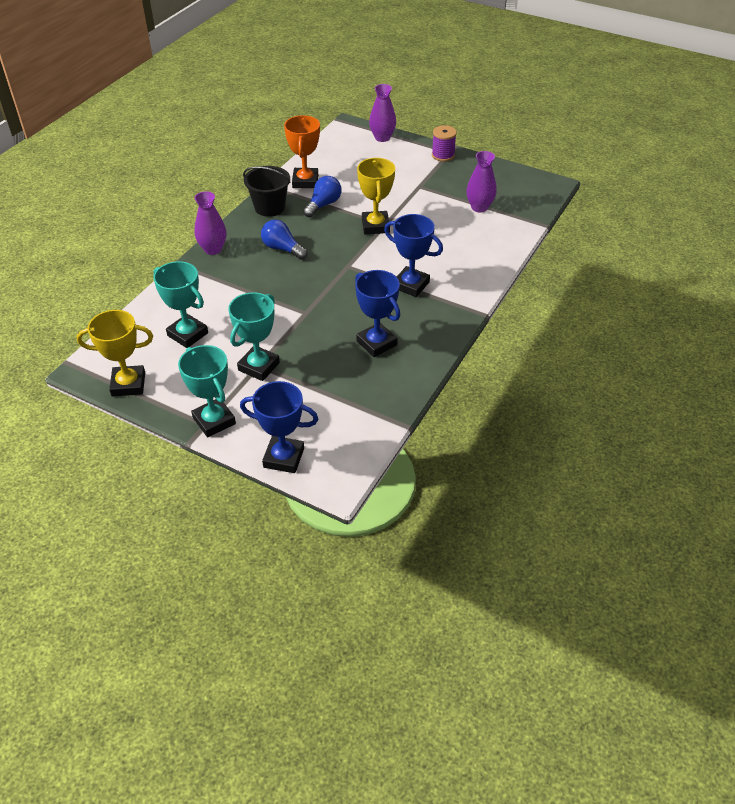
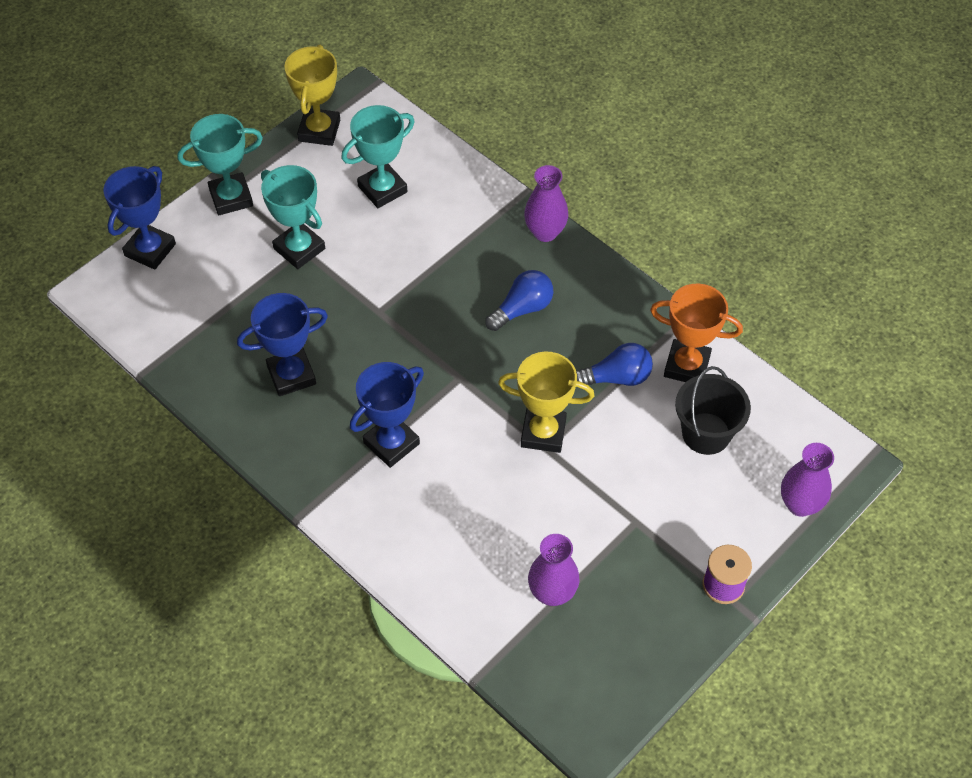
camera: 105 degrees right, 10 degrees up
black bucket [243,166,291,217] -> black bucket moved to [675,366,751,455]
blue light bulb [303,176,341,218] -> blue light bulb turned 60 degrees counterclockwise [576,343,653,386]

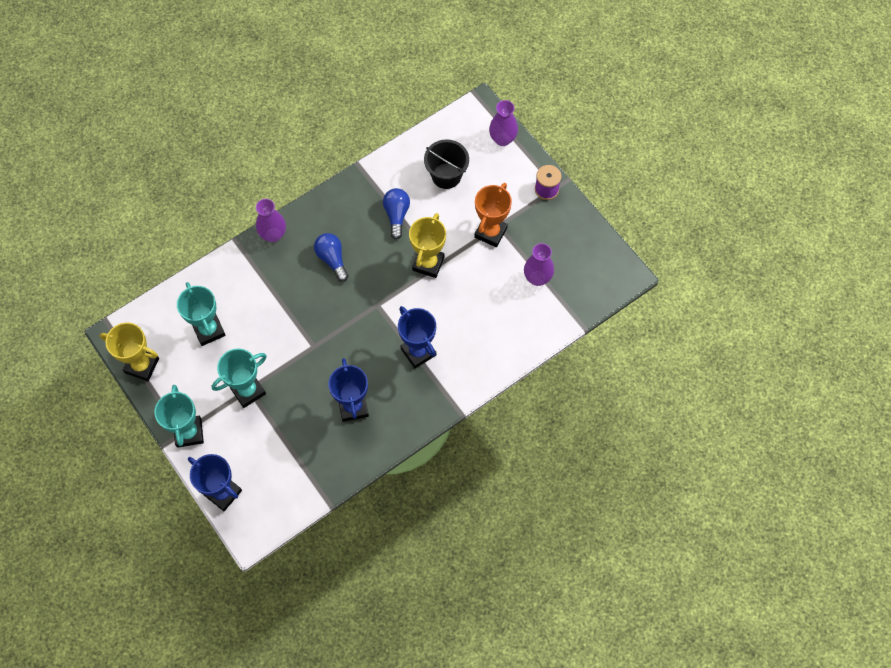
camera: 80 degrees left, 10 degrees up
orange trophy [650,284,743,382] -> orange trophy moved to [474,183,512,247]

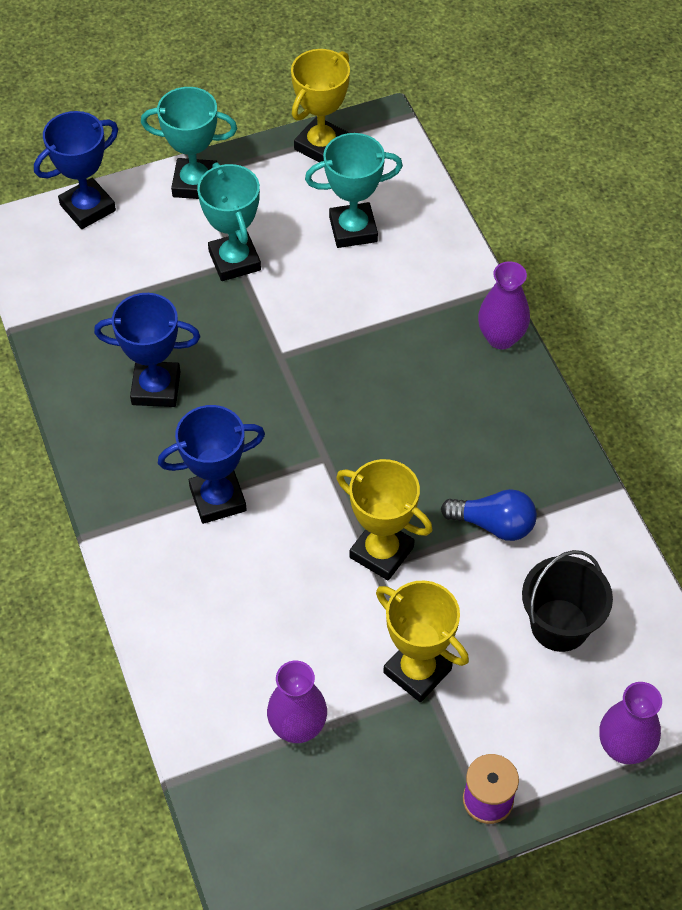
camera: 105 degrees right, 10 degrees down
blue light bulb [314,233,349,282] -> none
orange trophy [474,183,512,247] -> yellow trophy [376,581,469,702]

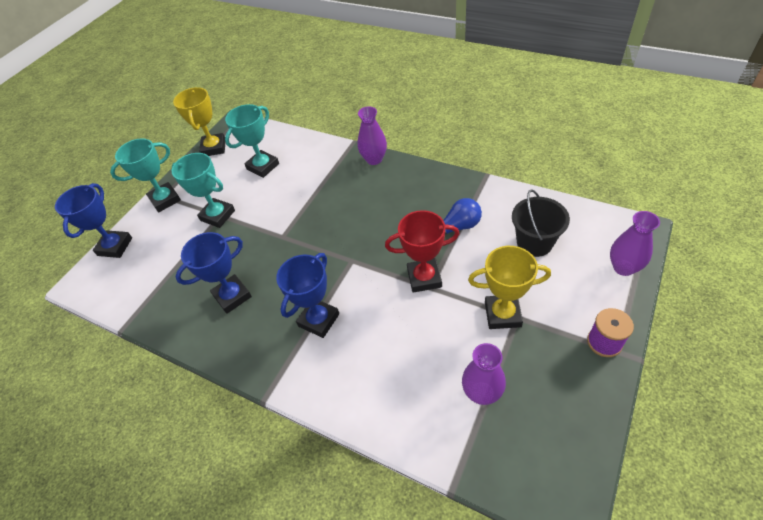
camera: 35 degrees left, 5 degrees down
yellow trophy [336,459,433,580] -> red trophy [385,210,459,293]

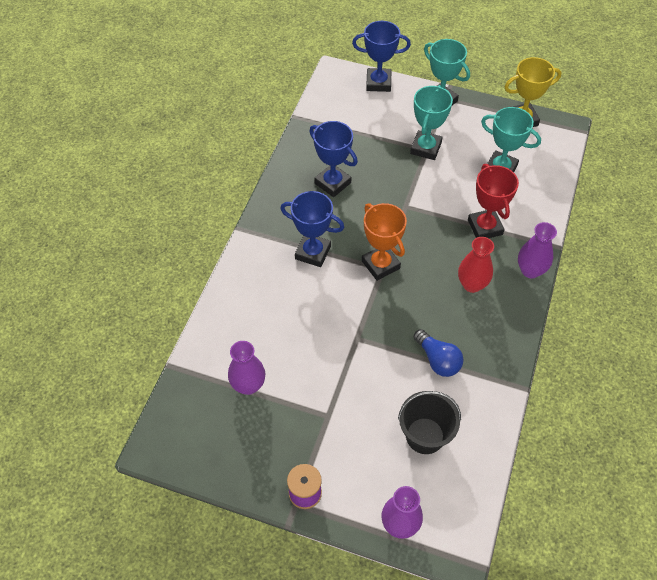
camera: 75 degrees right, 5 degrees up
red trophy [385,210,459,293] -> red trophy moved to [468,164,519,238]
yellow trophy [468,246,551,329] -> none
none -> orange trophy [362,203,407,281]
none -> red vase [458,237,494,293]

